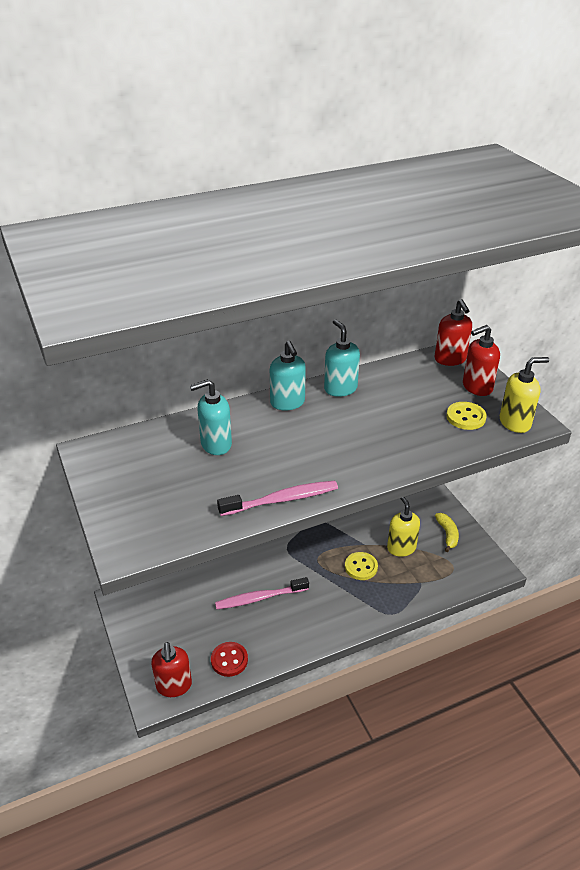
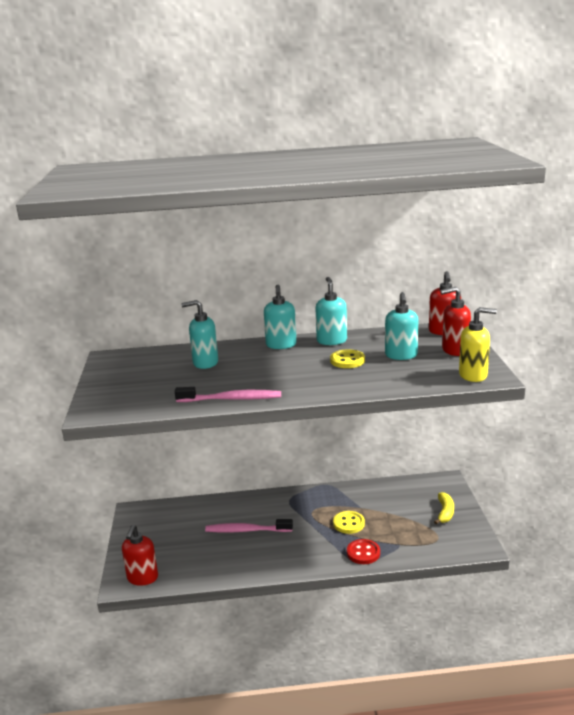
camera: 20 degrees right, 15 degrees down
red button [211,642,248,677] -> red button moved to [347,539,380,564]
yellow soap dispenser [387,497,420,557] -> none
yellow button [446,402,487,430] -> yellow button moved to [330,349,365,368]
none -> turquoise soap dispenser [385,292,418,360]

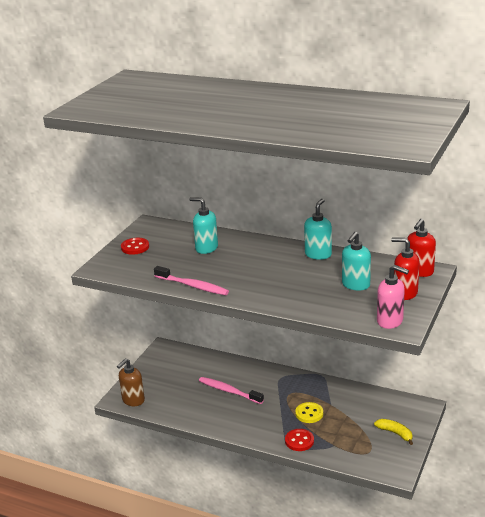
camera: 30 degrees right, 5 degrees up
red soap dispenser [122,525,158,586] -> brown soap dispenser [117,358,145,406]
turquoise soap dispenser [264,285,297,349] -> none
yellow button [330,349,365,368] -> none
yellow banana [434,492,454,524] -> yellow banana turned 90 degrees counterclockwise [374,419,413,445]
yellow soap dispenser [459,307,497,382] -> pink soap dispenser [377,265,409,329]
none -> red button [121,238,149,255]

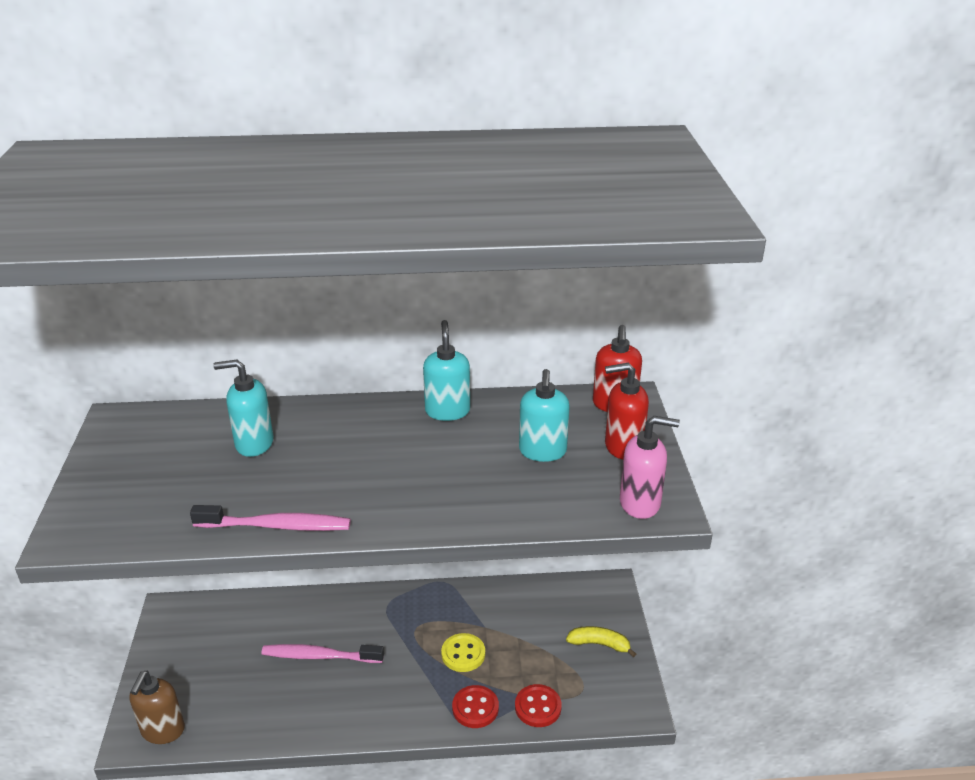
camera: 30 degrees left, 5 degrees up
red button [121,238,149,255] -> red button moved to [515,684,562,727]

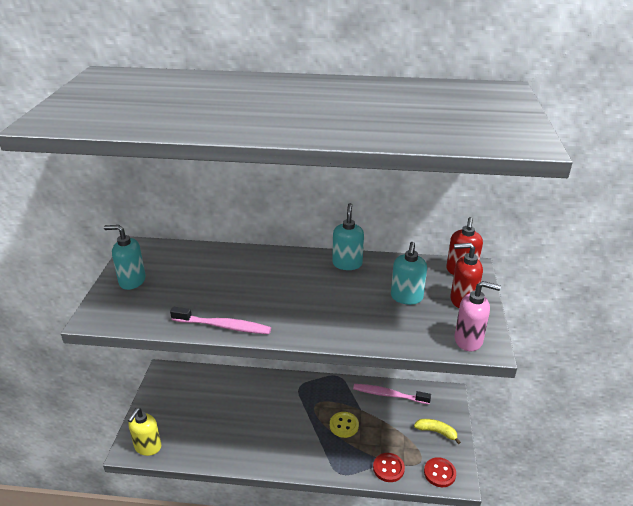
camera: 10 degrees right, 0 degrees up
brown soap dispenser [130,671,185,744] -> yellow soap dispenser [128,408,161,456]
turquoise soap dispenser [213,359,274,457] -> turquoise soap dispenser moved to [104,225,146,290]
pink toothbrush [261,644,384,663] -> pink toothbrush moved to [353,384,431,404]
red button [452,685,499,728] -> red button moved to [424,457,456,487]

